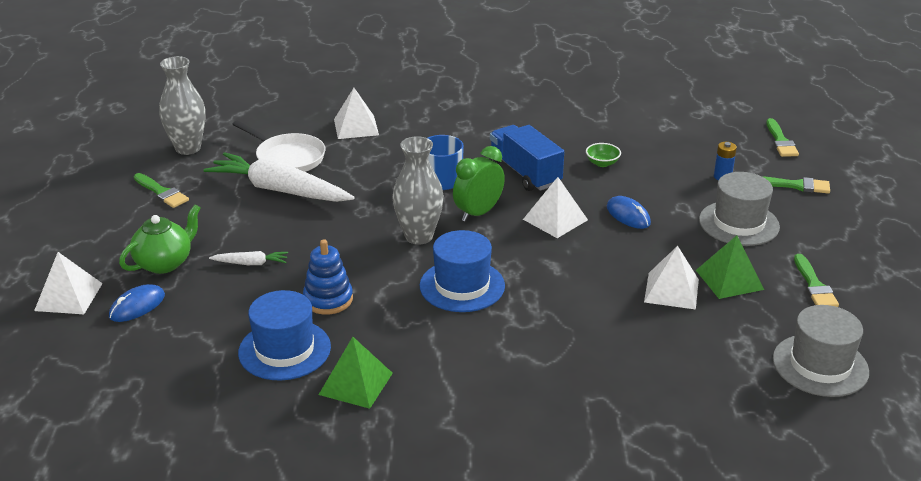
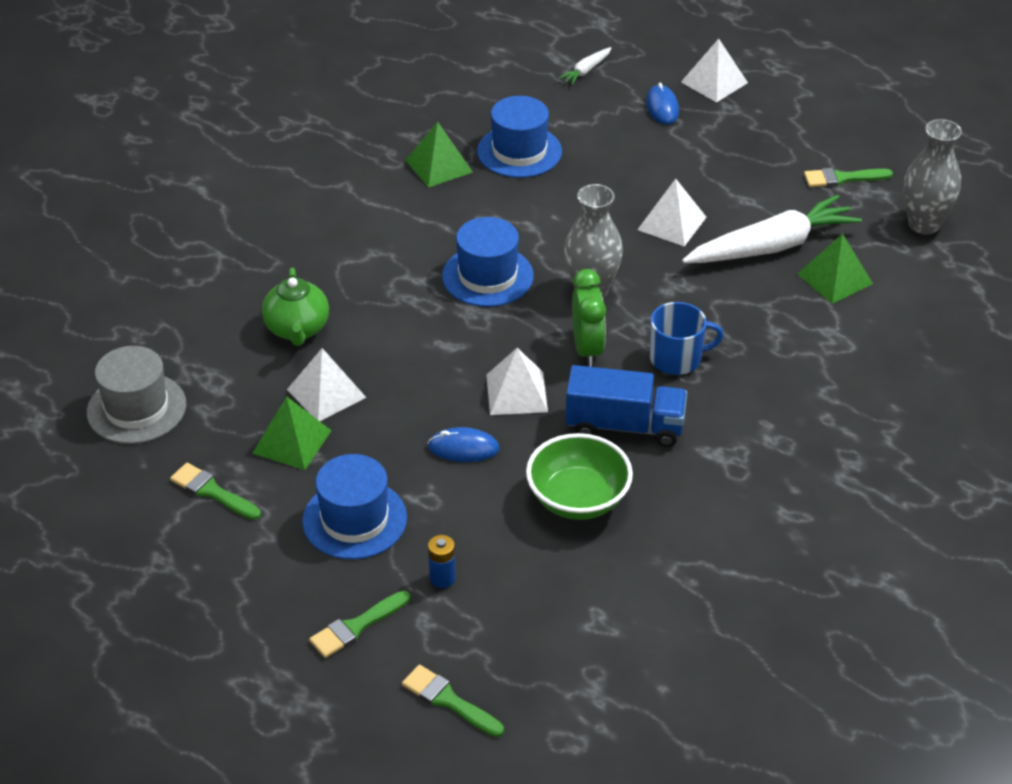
camera: 130 degrees right, 10 degrees up
green teapot [119,204,201,274] -> green teapot moved to [262,268,329,346]
white carrot [209,251,288,265] -> white carrot moved to [558,47,611,85]
white pan [232,121,326,172] -> green pyramid [797,234,873,304]
blue stacking toy [303,239,353,315] -> none
white pyramid [334,88,379,139] -> white pyramid moved to [637,179,707,247]
green bowl [586,143,621,167] -> green bowl [526,433,633,520], size x2.11
grey hat [699,172,780,246] -> blue hat [302,454,407,560]

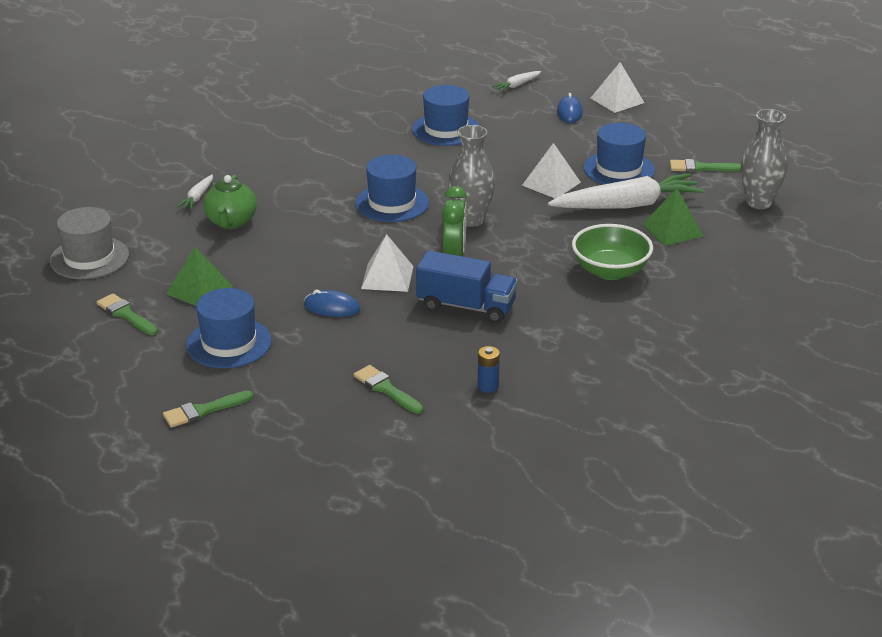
camera: 10 degrees right, 10 degrees down
white pyramid [287,348,367,421] -> none
green brush [402,665,504,737] -> green brush moved to [354,365,423,414]
green pyramid [405,122,473,188] -> none
blue battery [428,535,456,588] -> blue battery moved to [478,346,500,393]
green bowl [526,433,633,520] -> green bowl moved to [572,224,653,280]
blue mug [650,302,724,375] -> none
none -> white carrot [176,175,213,210]
none -> blue hat [583,123,655,184]

